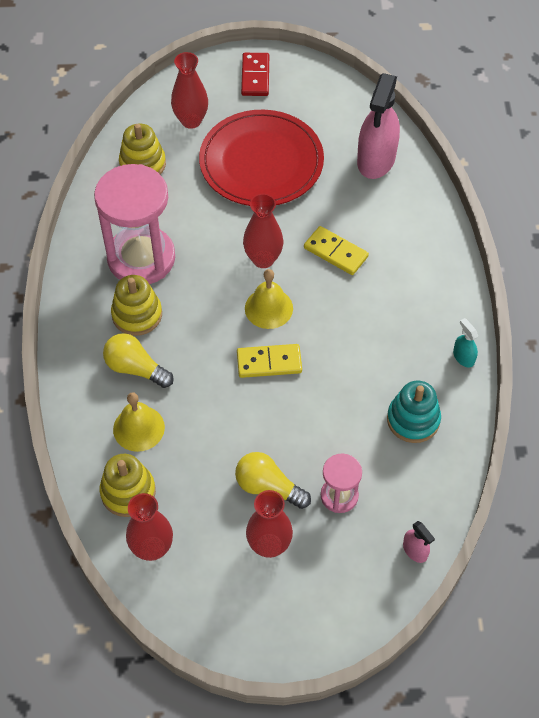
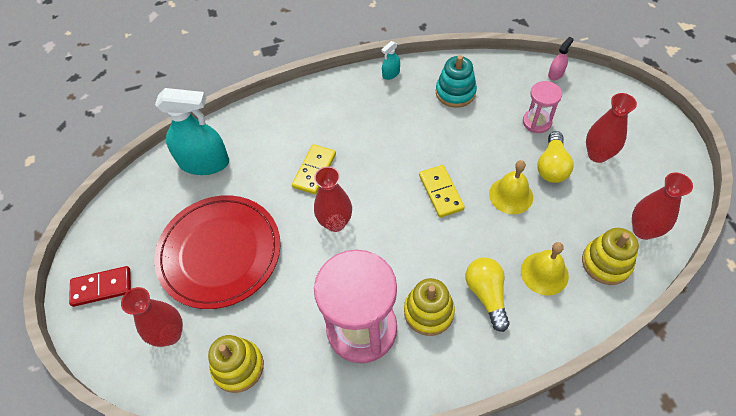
camera: 100 degrees left, 0 degrees up
yellow light bulb [103,333,174,388] -> yellow light bulb turned 150 degrees clockwise [466,257,510,332]
yellow bell [245,269,293,329] -> yellow bell moved to [489,160,533,214]
pink spray bottle [357,73,400,179] -> turquoise spray bottle [155,88,229,175]

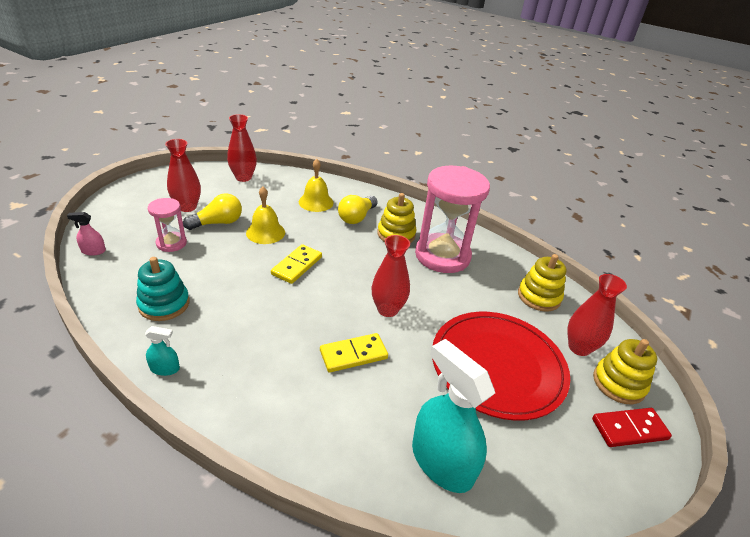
camera: 140 degrees left, 20 degrees down
red domino [69,266,131,307] -> red domino turned 45 degrees counterclockwise [592,408,672,447]
yellow stacking toy [582,228,639,285] -> yellow stacking toy moved to [593,339,657,404]

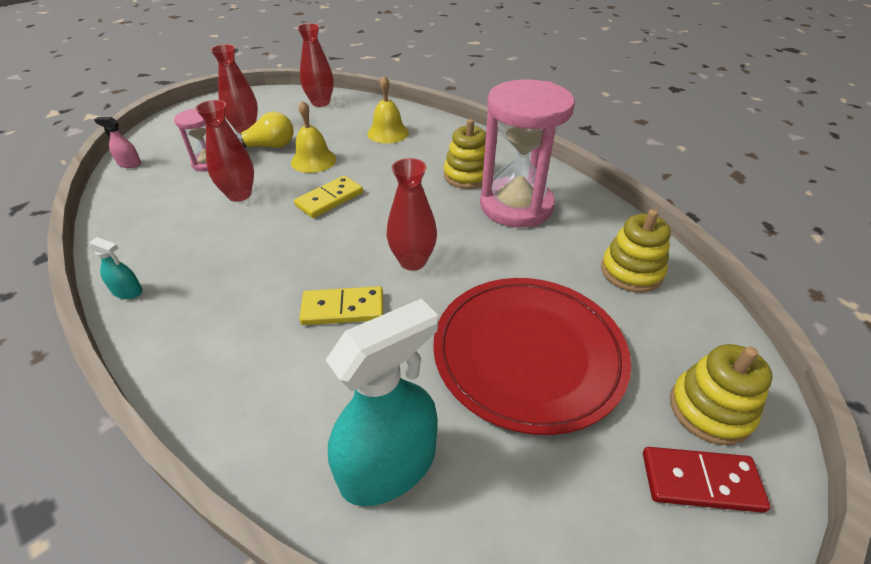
camera: 20 degrees right, 5 degrees up
turquoise stacking toy [136,257,190,321] -> none
yellow light bulb [338,195,378,224] -> none
turquoise spray bottle [412,339,495,493] -> turquoise spray bottle turned 75 degrees clockwise [326,298,438,506]
red vase [567,274,627,356] -> red vase moved to [195,100,254,202]

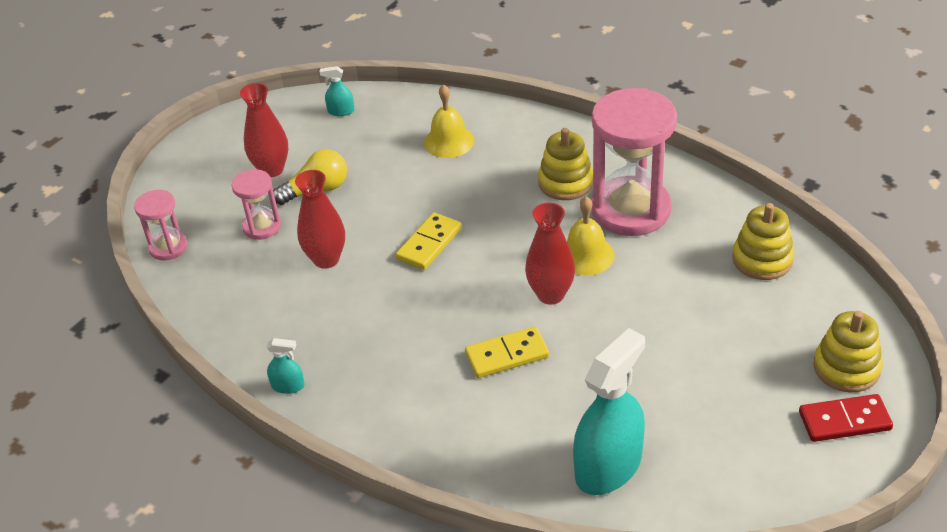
camera: 10 degrees left, 0 degrees up
pink spray bottle [94,117,141,168] -> pink hourglass [134,190,188,261]
yellow bell [291,101,337,173] -> yellow bell moved to [567,197,615,276]
red vase [297,23,334,107] -> turquoise spray bottle [320,66,355,116]
red plate [433,278,631,435] -> none

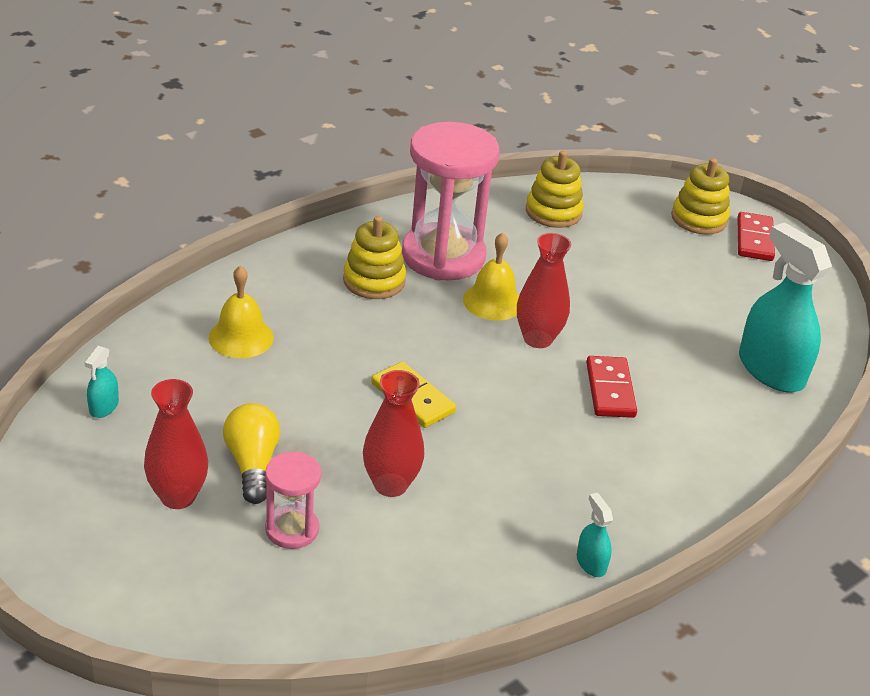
camera: 80 degrees left, 5 degrees down
pink hourglass [134,190,188,261] -> none
turquoise spray bottle [267,338,305,394] -> turquoise spray bottle turned 45 degrees counterclockwise [577,493,613,577]
yellow domino [465,327,549,378] -> red domino [586,356,637,418]

